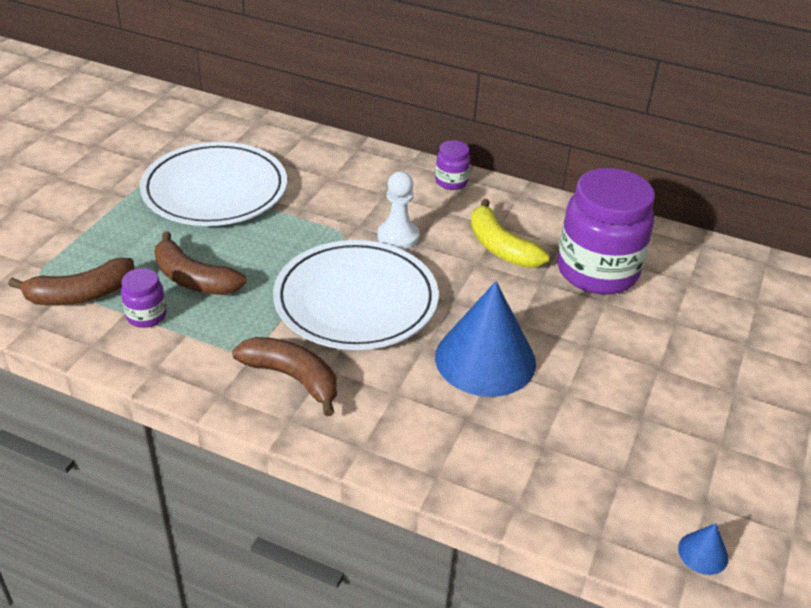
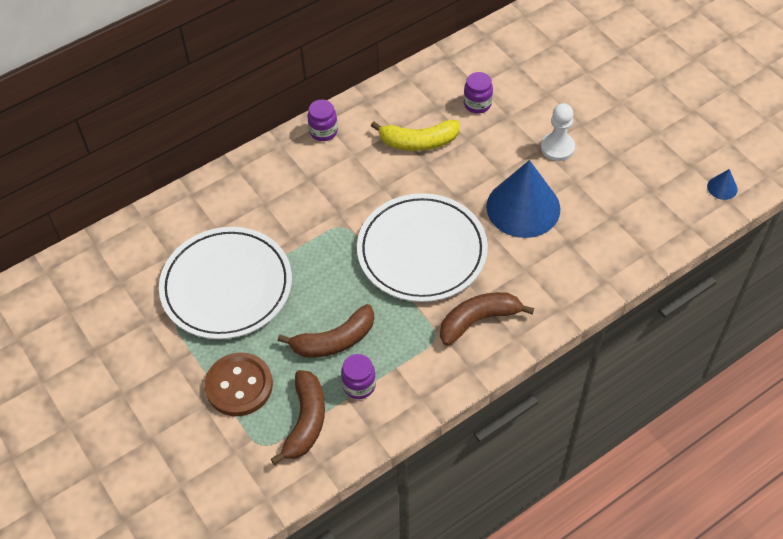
camera: 55 degrees left, 15 degrees up
white pawn [377,171,419,250] -> white pawn moved to [541,103,575,161]
purple jar [558,168,655,295] -> purple jar [464,72,493,113], size x0.44
none -> brown button [204,353,273,416]

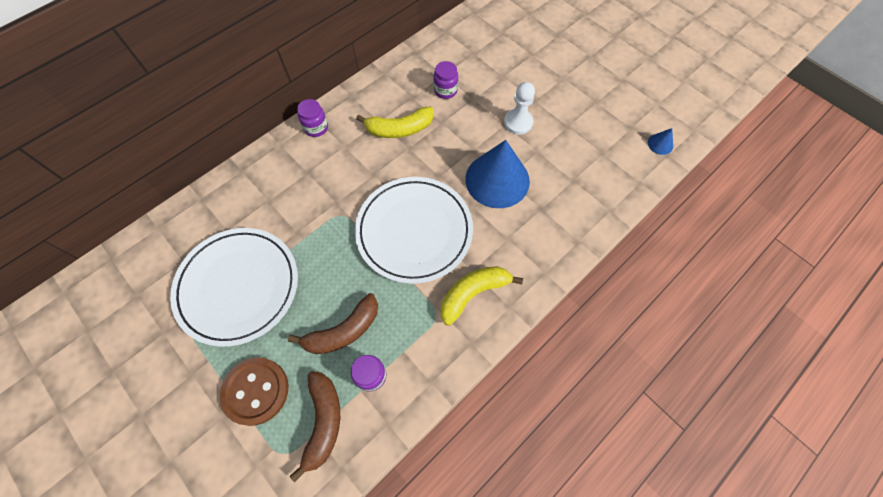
camera: 10 degrees left, 10 degrees up
brown banana [440,292,534,346] -> yellow banana [441,266,523,326]

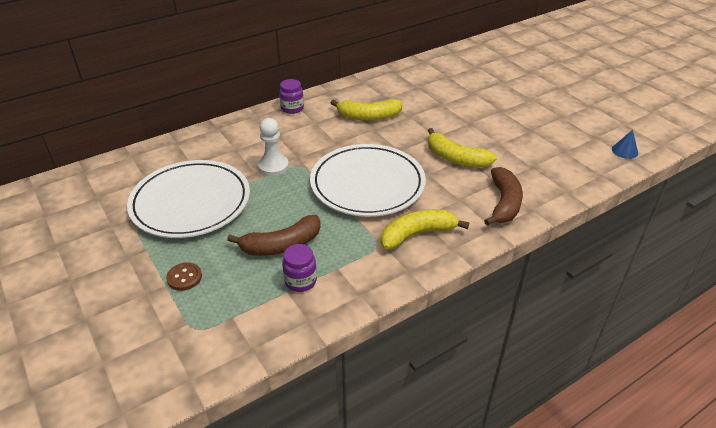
camera: 10 degrees right, 25 degrees down
brown button [220,357,289,426] -> brown button [166,262,202,291], size x0.52
brown banana [290,371,340,482] -> brown banana moved to [484,167,523,226]
purple jar [434,61,458,99] -> none
blue cone [465,140,530,208] -> yellow banana [428,128,497,168]
white pawn [504,82,535,135] -> white pawn moved to [258,118,289,176]

